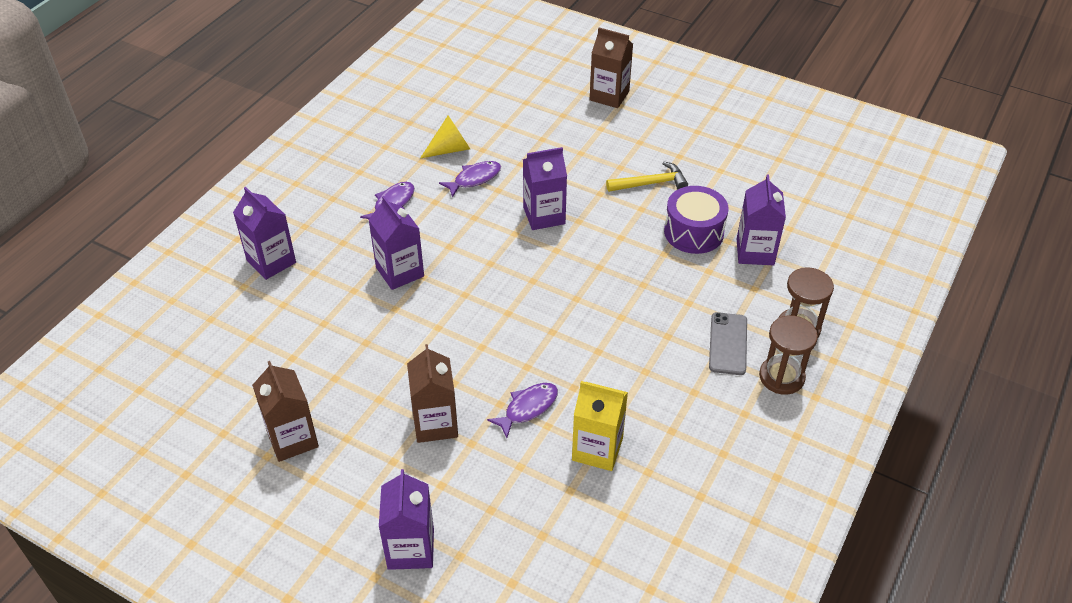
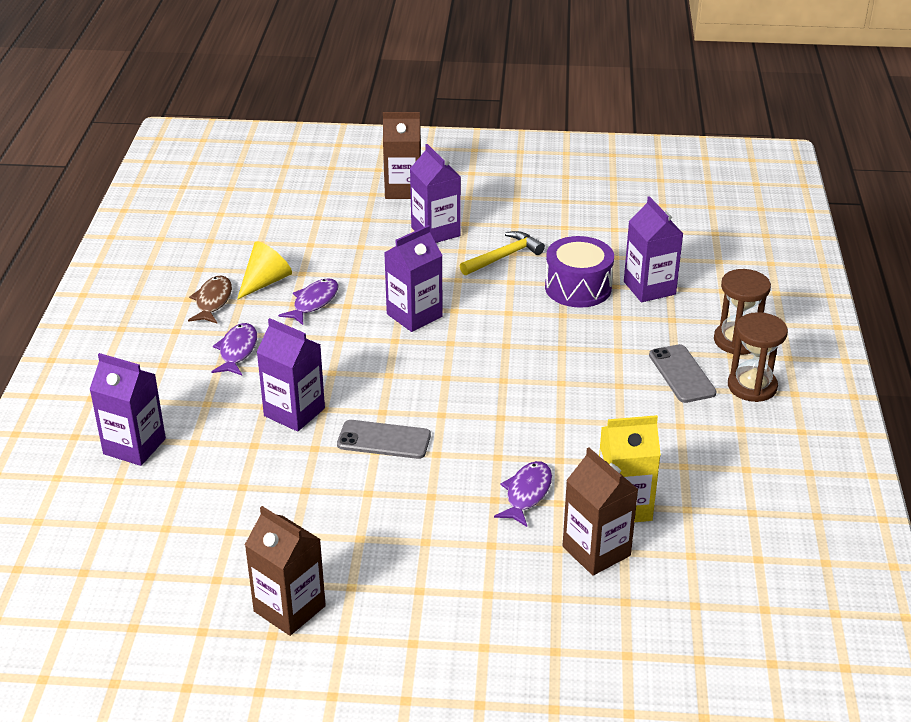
camera: 25 degrees left, 10 degrees down
purple carton [379,469,434,570] -> purple carton moved to [410,144,461,243]
brown carton [407,344,458,443] -> brown carton moved to [563,447,638,576]
none -> brown fish [188,276,232,323]
none -> grey phone [337,420,431,459]

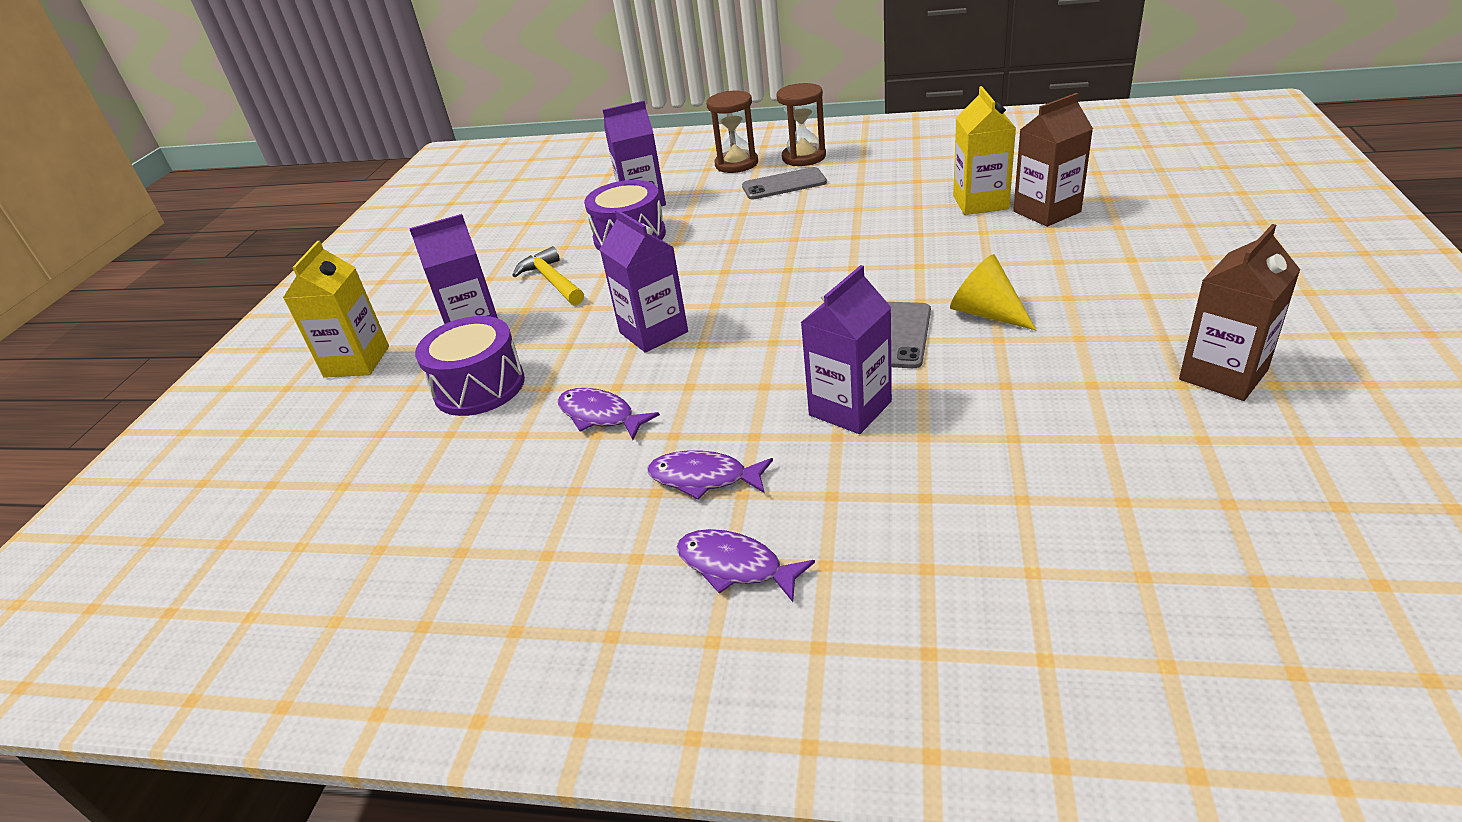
camera: 80 degrees left, 0 degrees up
purple carton [89,353,166,466] -> none
brown fish [188,276,232,323] -> none
yellow cone [237,241,292,300] -> yellow cone moved to [950,254,1036,330]
brown carton [383,112,421,199] -> yellow carton [283,241,389,378]
purple fish [494,461,552,527] -> purple fish moved to [676,529,815,602]
none -> purple drum [415,316,525,416]

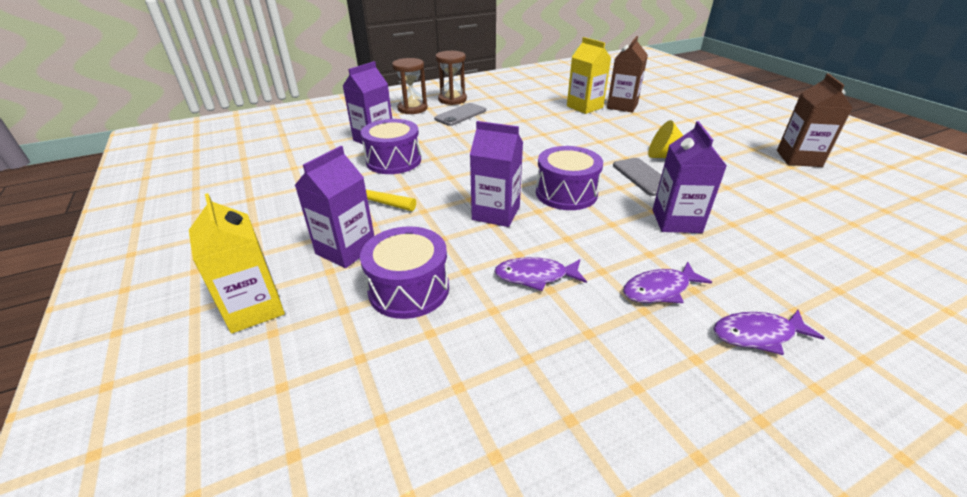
camera: 40 degrees left, 0 degrees up
none -> purple drum [536,146,603,210]

